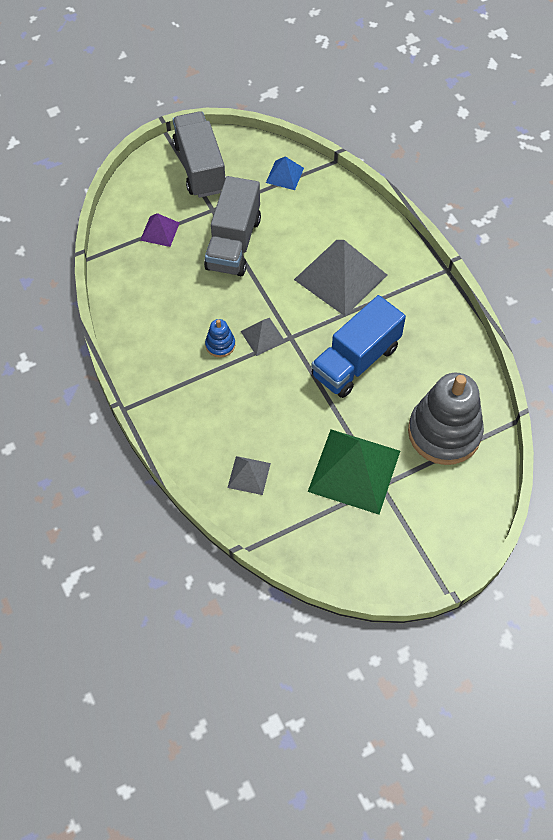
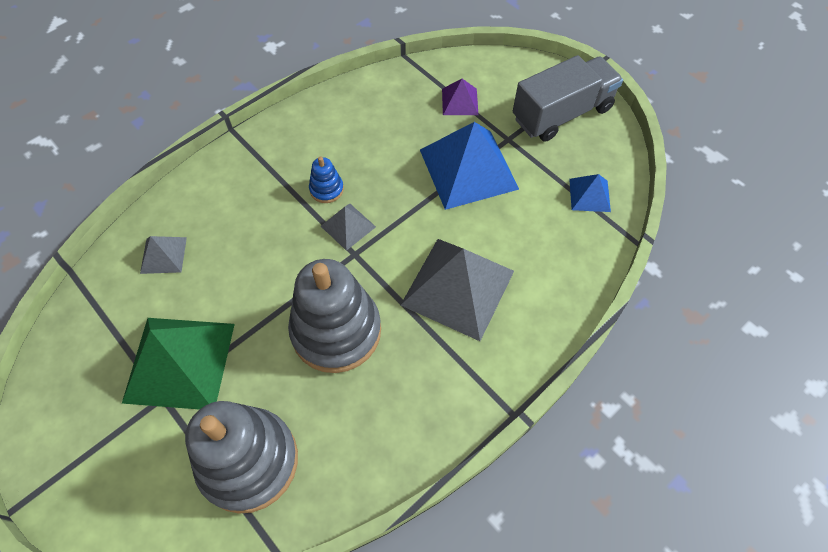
camera: 75 degrees right, 0 degrees up
grey truck [204,176,261,276] -> blue pyramid [420,122,519,210]
blue truck [311,295,406,398] -> grey stacking toy [288,259,381,373]

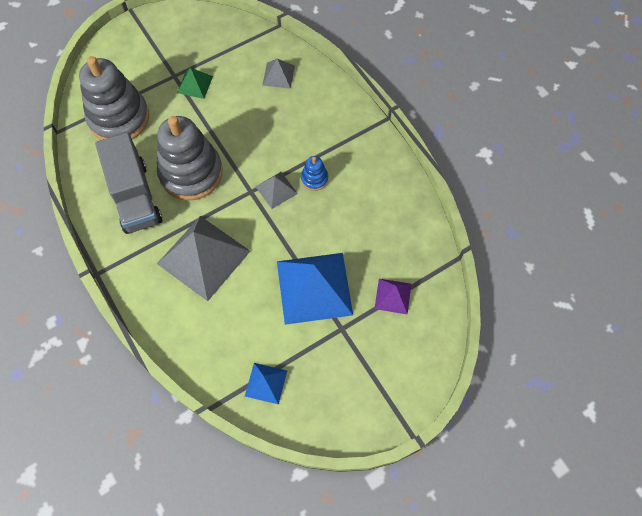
camera: 100 degrees right, 5 degrees up
green pyramid [122,318,235,409] -> green pyramid [177,68,213,99], size x0.48
grey truck [513,55,623,142] -> grey truck moved to [95,132,162,234]

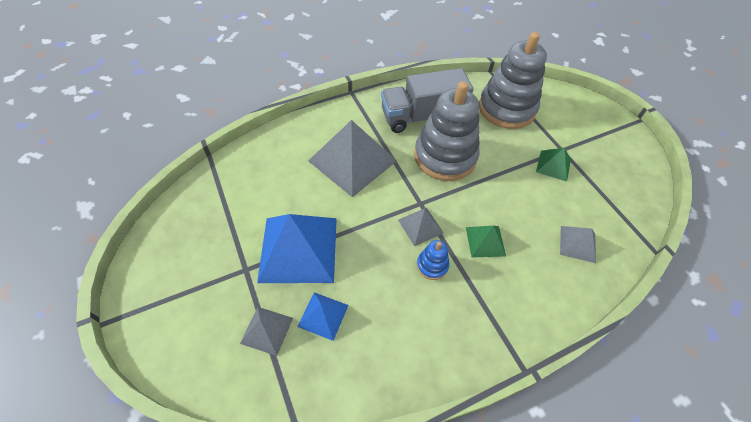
camera: 95 degrees right, 10 degrees down
blue pyramid [245,363,287,405] -> blue pyramid moved to [297,292,349,341]
purple pyramid [374,279,411,315] -> grey pyramid [240,307,293,356]
none -> green pyramid [466,226,506,257]

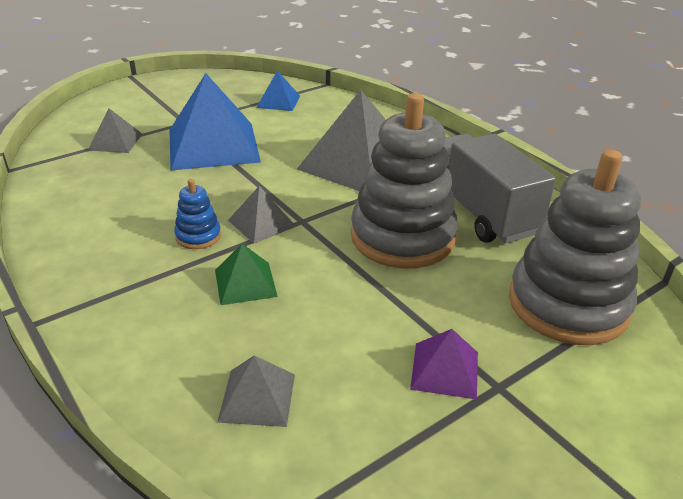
camera: 80 degrees right, 20 degrees down
blue pyramid [297,292,349,341] -> blue pyramid moved to [256,71,300,111]
green pyramid [536,148,571,182] -> purple pyramid [410,329,478,400]

